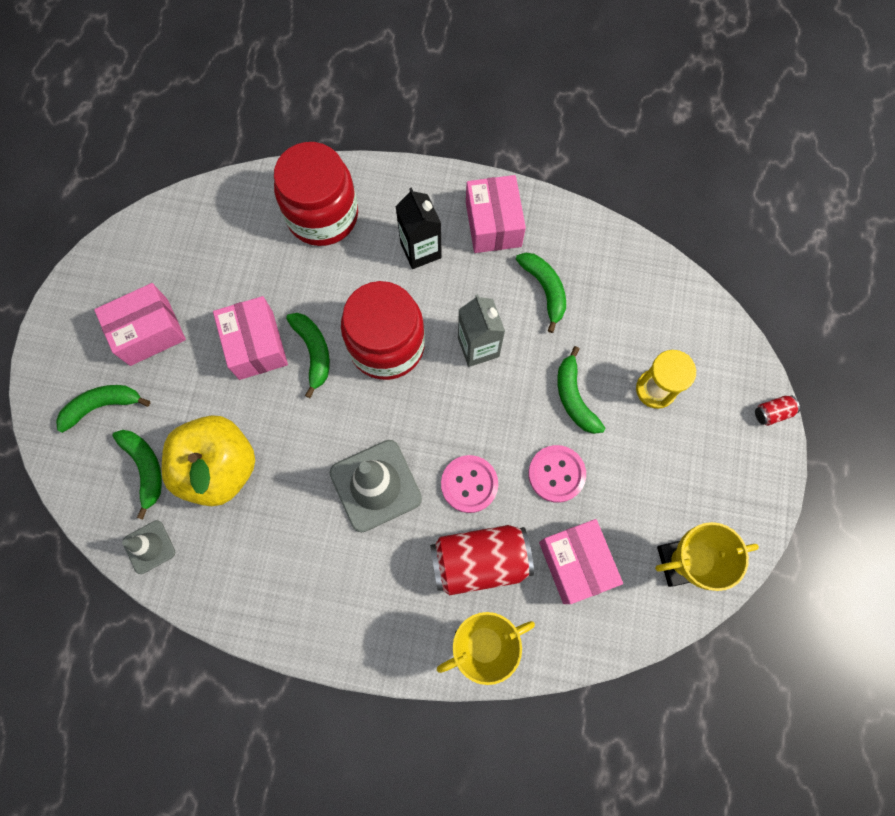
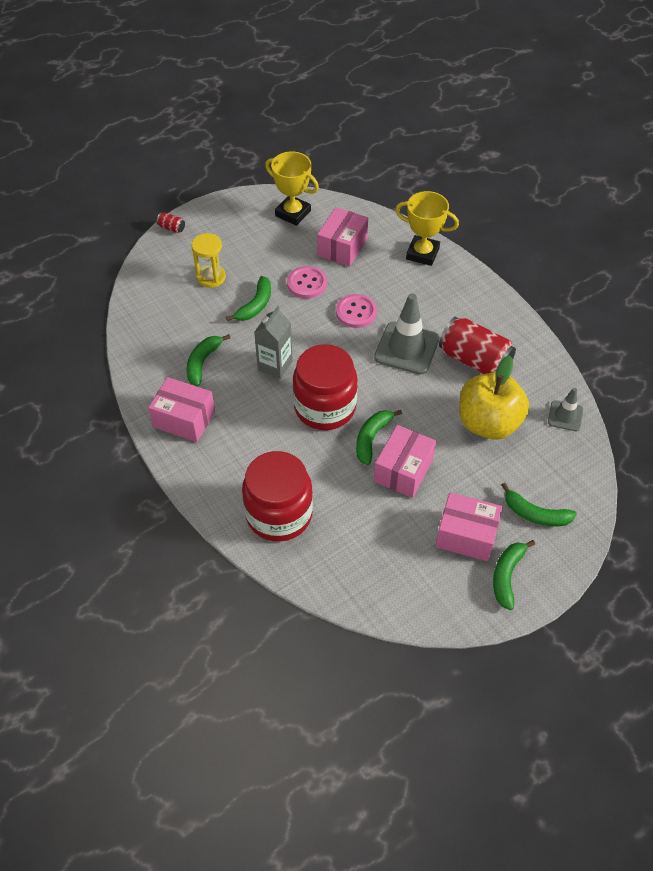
camera: 135 degrees left, 20 degrees down
green banana [112,430,162,520] -> green banana moved to [493,540,535,610]
black carton [395,187,442,269] -> none
red can [430,525,534,595] -> red can moved to [439,317,516,374]
pink box [466,175,526,253] -> pink box turned 75 degrees clockwise [148,377,215,442]

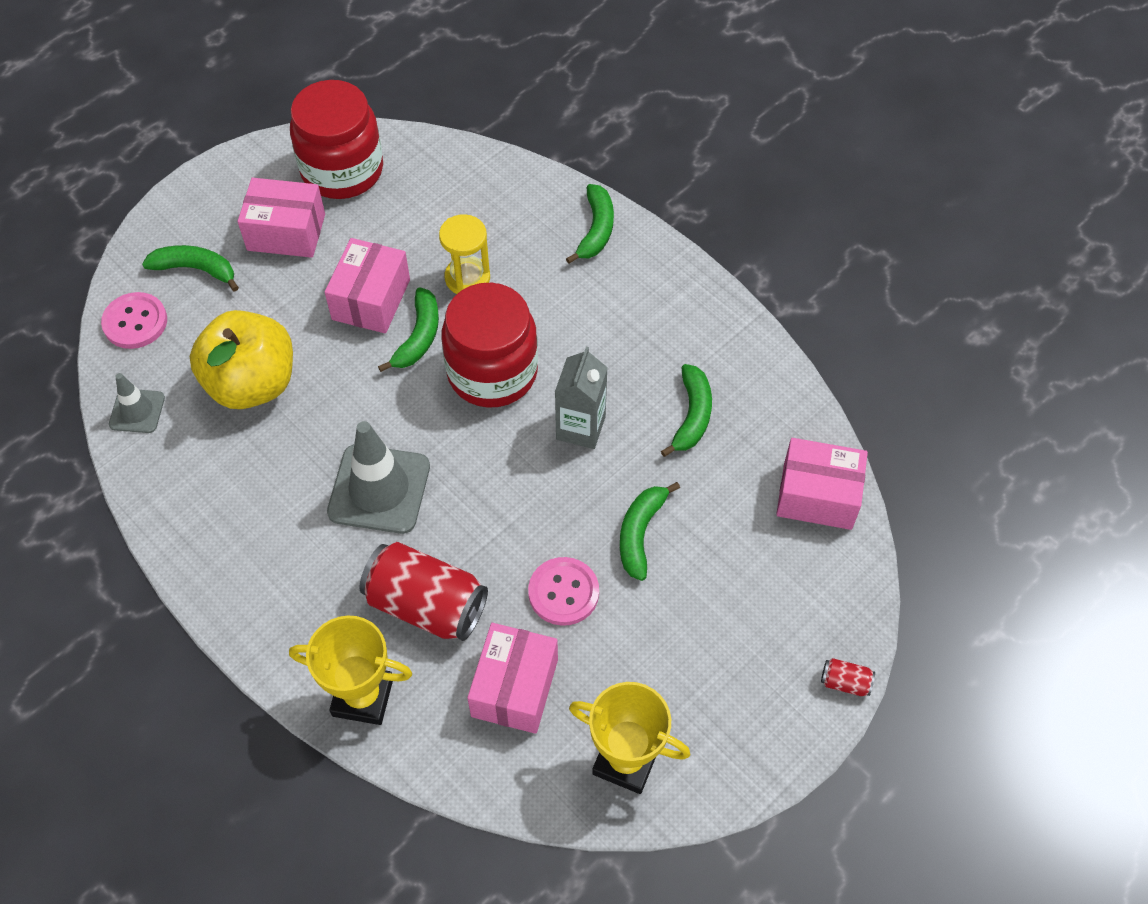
camera: 170 degrees right, 5 degrees up
pink box [148,377,215,442] -> pink box moved to [776,438,868,530]
yellow hourglass [191,233,226,288] -> yellow hourglass moved to [439,214,490,294]
red jar [242,451,313,542] -> red jar moved to [290,80,383,199]
pink button [336,294,377,328] -> pink button moved to [101,292,167,349]
red can [439,317,516,374] -> red can moved to [359,542,488,641]
green banana [493,540,535,610] -> green banana moved to [566,184,614,264]

